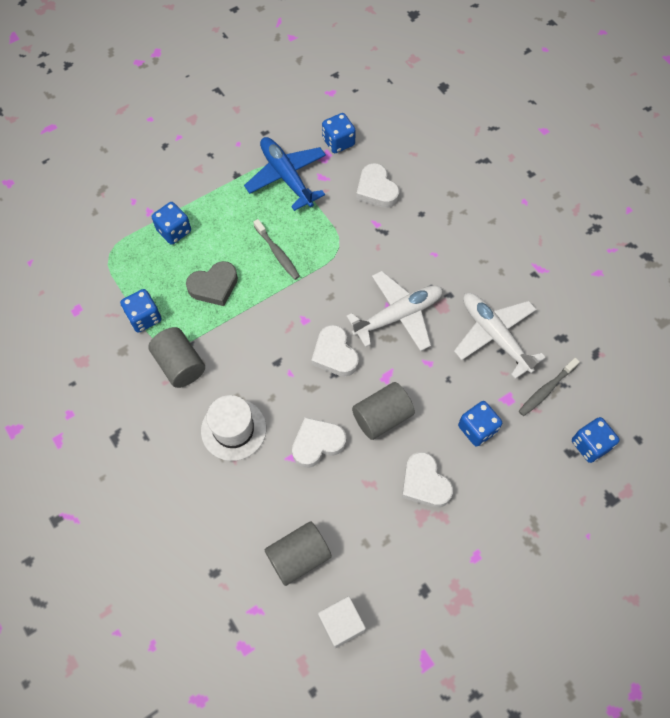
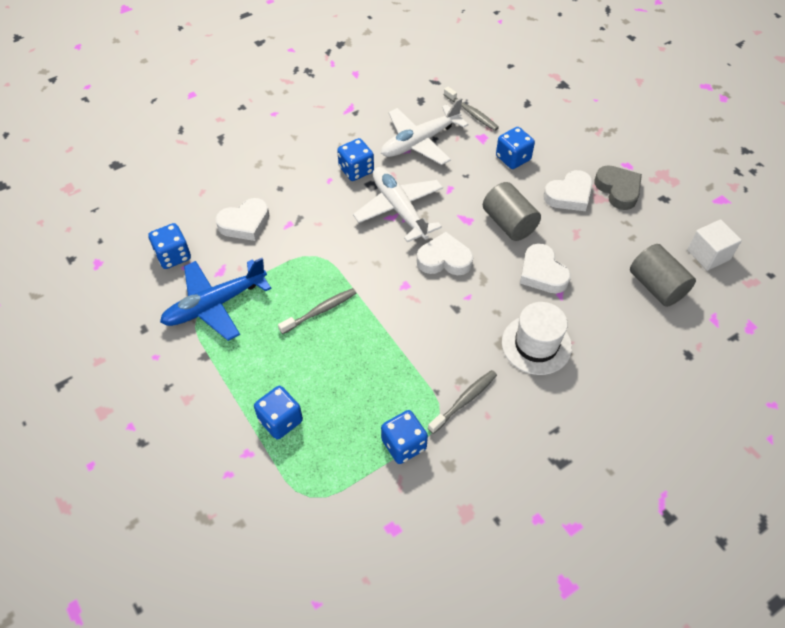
camera: 90 degrees left, 10 degrees down
grey cylinder [148,327,205,388] -> grey toothbrush [428,370,497,434]
grey heart [186,261,238,306] -> grey heart moved to [594,165,642,210]
white heart [311,325,359,377] -> white heart turned 150 degrees counterclockwise [417,232,473,275]
blue dice [572,417,620,463] -> blue dice moved to [337,138,374,181]

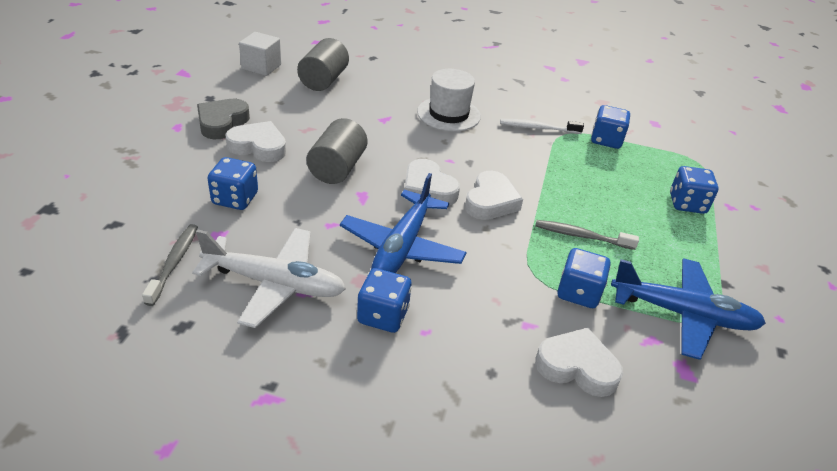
camera: 135 degrees left, 15 degrees down
blue dice [148,223,191,269] -> blue dice moved to [557,248,611,308]
white plane [353,167,443,242] -> blue plane [340,173,467,273]
grey toothbrush [428,370,497,434] -> white toothbrush [500,119,584,134]
white heart [520,243,571,293] -> white heart moved to [465,171,523,220]

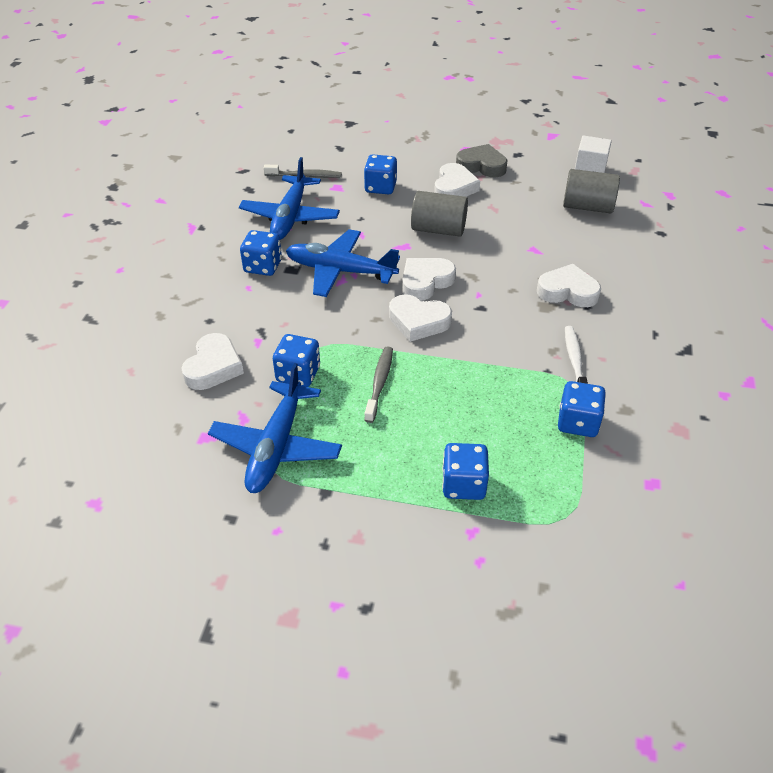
camera: 90 degrees right, 5 degrees up
white plane [192,228,346,328] -> blue plane [239,157,340,240]
white hat [417,69,481,132] -> white heart [537,264,601,307]

